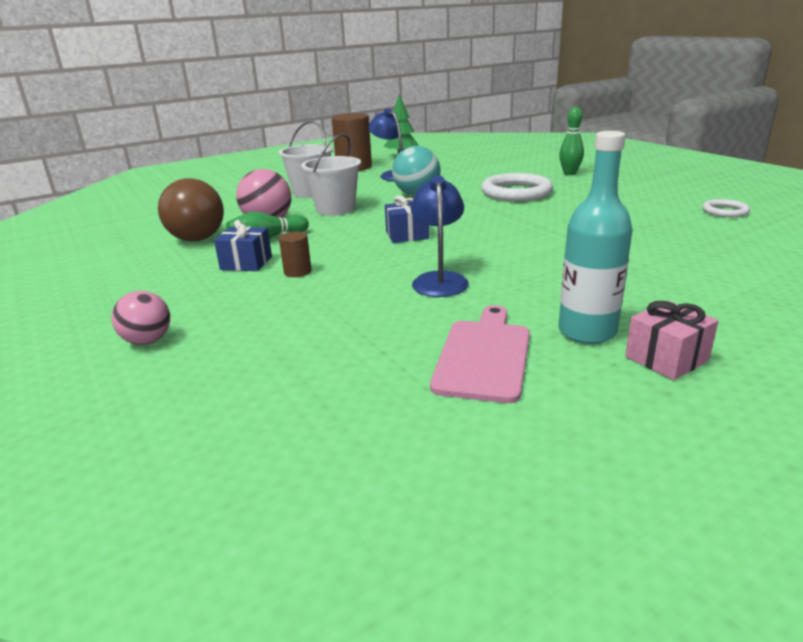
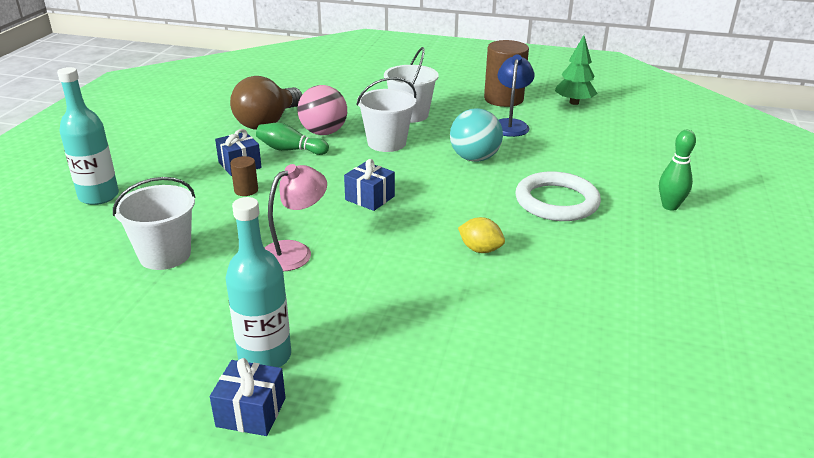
camera: 45 degrees right, 5 degrees up
pink ball [111,291,170,345] -> turquoise bottle [57,67,119,205]
blue lamp [411,175,469,297] -> pink lamp [265,164,327,271]
pink cutting board [430,305,530,403] -> none
pink gift [625,301,718,380] -> blue gift [210,358,286,436]
white ring [702,199,750,217] -> none
none -> white bucket [113,177,195,270]
none -> yellow lemon [458,217,505,253]

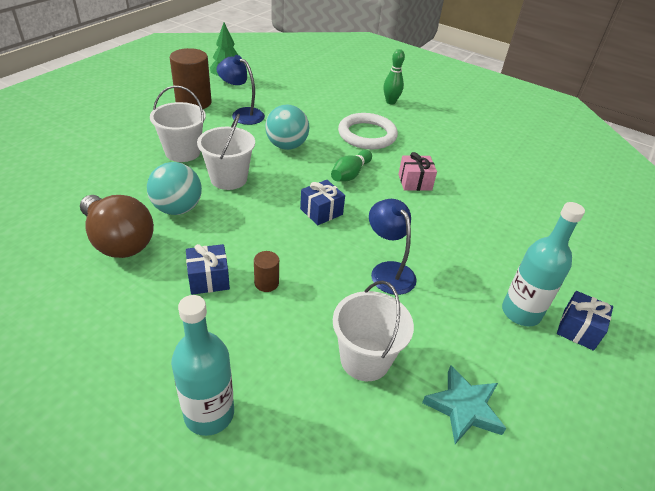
camera: 75 degrees left, 10 degrees up
green bowling pin [256,123,329,155] -> green bowling pin moved to [331,150,372,182]
pink lamp [265,164,327,271] -> blue lamp [369,199,416,295]
pink ball [297,85,347,135] -> turquoise ball [147,162,202,215]
yellow lemon [458,217,505,253] -> pink gift [398,152,437,191]
none -> turquoise star [422,365,506,444]

